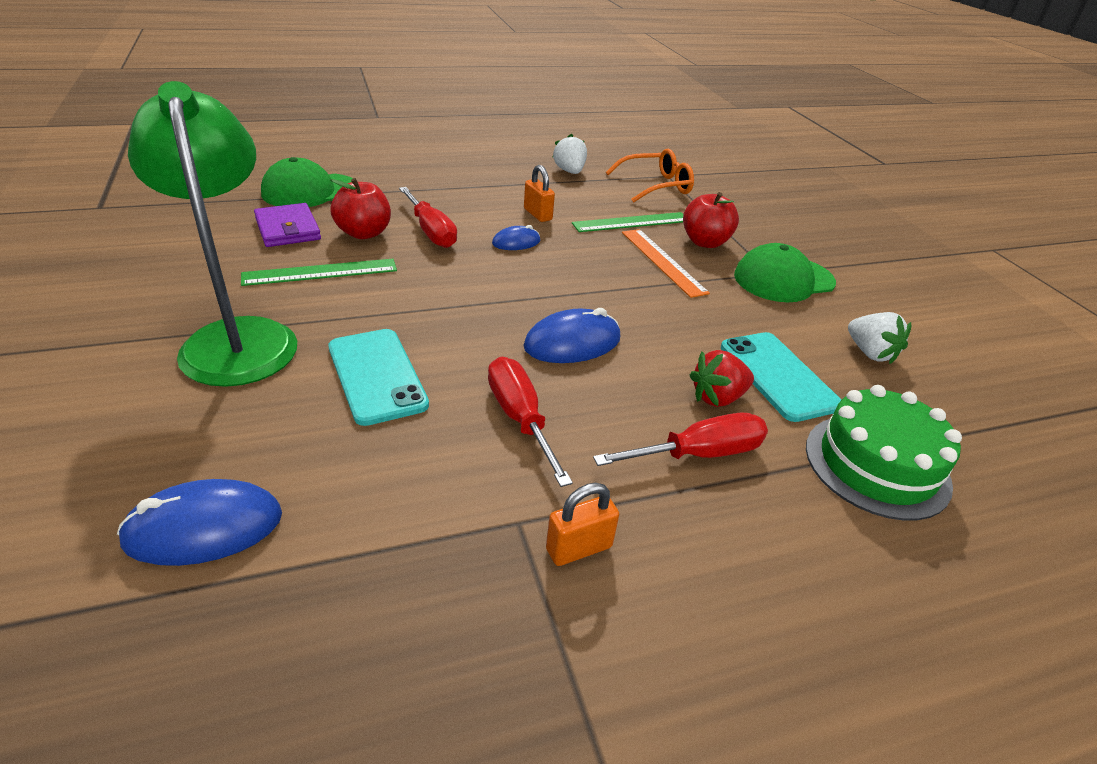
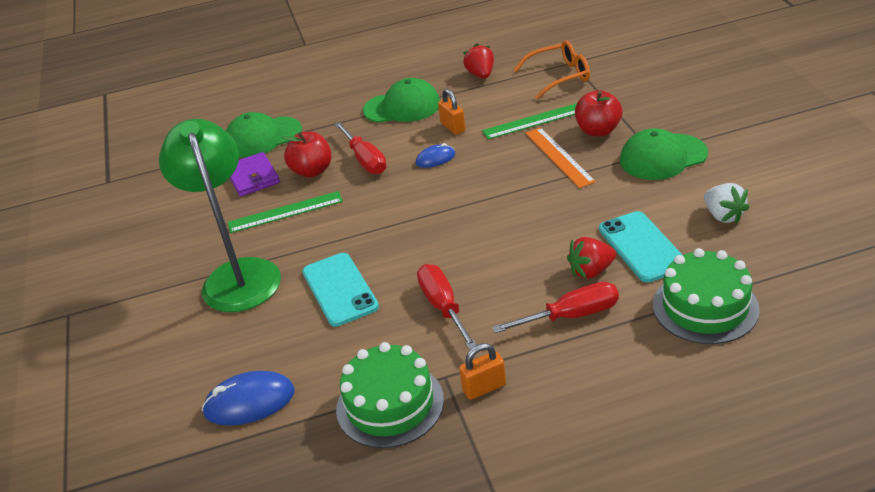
camera: 10 degrees right, 0 degrees up
blue mouse [523,308,620,363] -> none
white strawberry [552,133,587,174] -> red strawberry [463,43,494,79]
none -> green cake [336,342,444,448]
none -> green cap [363,78,440,123]

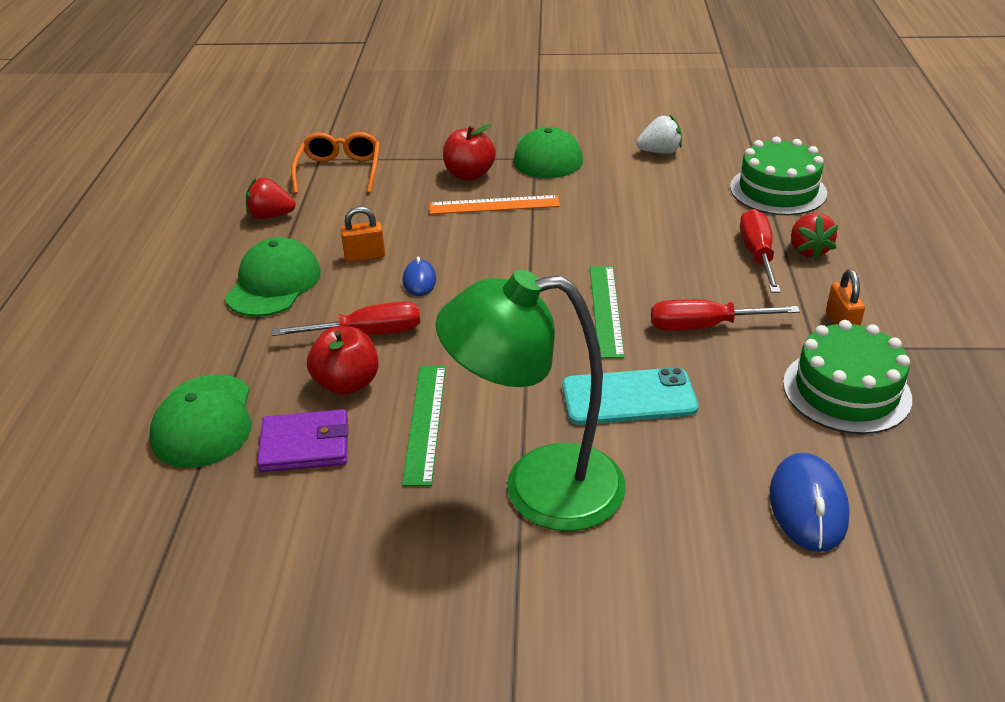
camera: 75 degrees left, 0 degrees up
green ruler [482,103,577,139] -> green ruler moved to [590,266,625,359]
red strawberry [567,237,616,279] -> red strawberry moved to [791,213,839,261]
turquoise phone [599,211,682,282] -> none

